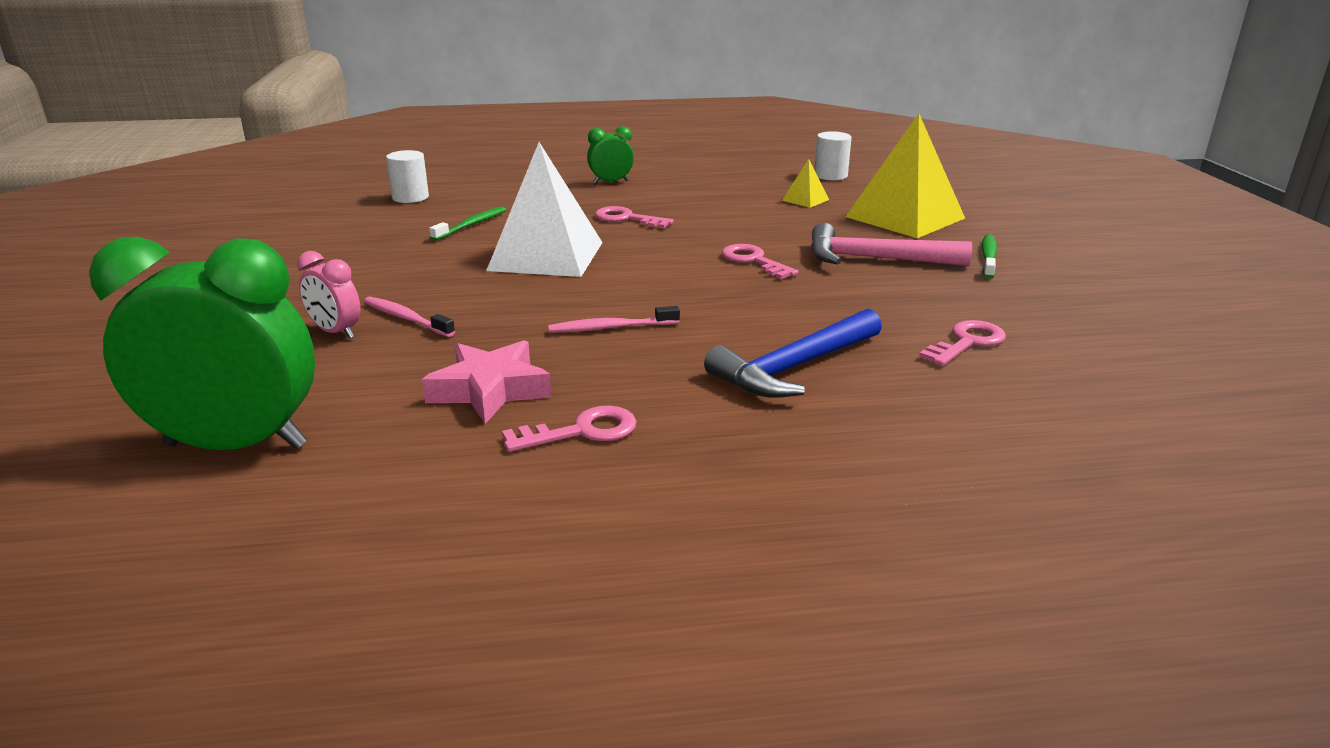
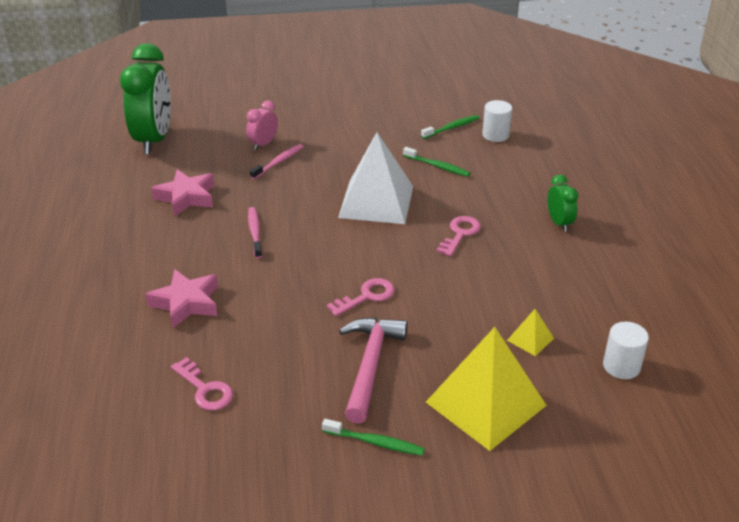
camera: 90 degrees right, 10 degrees up
pink key [502,406,637,452] -> none
blue hammer [704,309,882,398] -> pink star [145,269,218,328]
none -> green toothbrush [421,115,479,139]

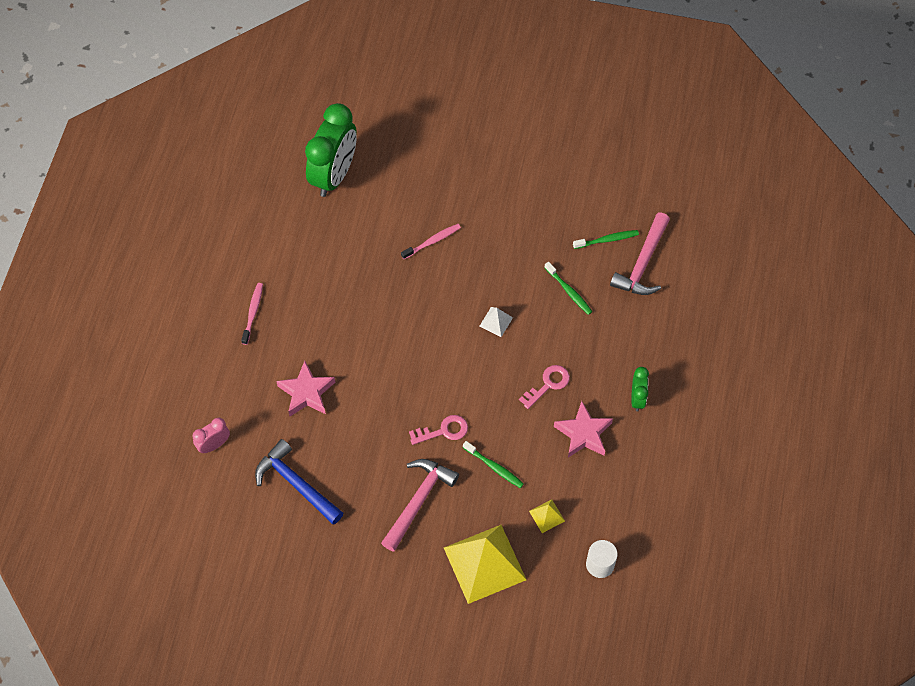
camera: 20 degrees right, 25 degrees up
pink star [151,169,214,216] -> pink star moved to [554,401,613,458]
pink key [171,357,233,411] -> blue hammer [255,439,343,525]
pink clock [246,100,278,150] -> pink clock moved to [193,418,230,453]
pink toothbrush [248,207,262,259] -> pink toothbrush moved to [241,283,263,345]
green toothbrush [322,419,425,456] -> green toothbrush moved to [463,441,524,488]
white pyramid [338,132,413,224] -> white pyramid [479,307,513,337], size x0.43
white cylinder [482,100,512,142] -> pink hammer [610,213,670,295]

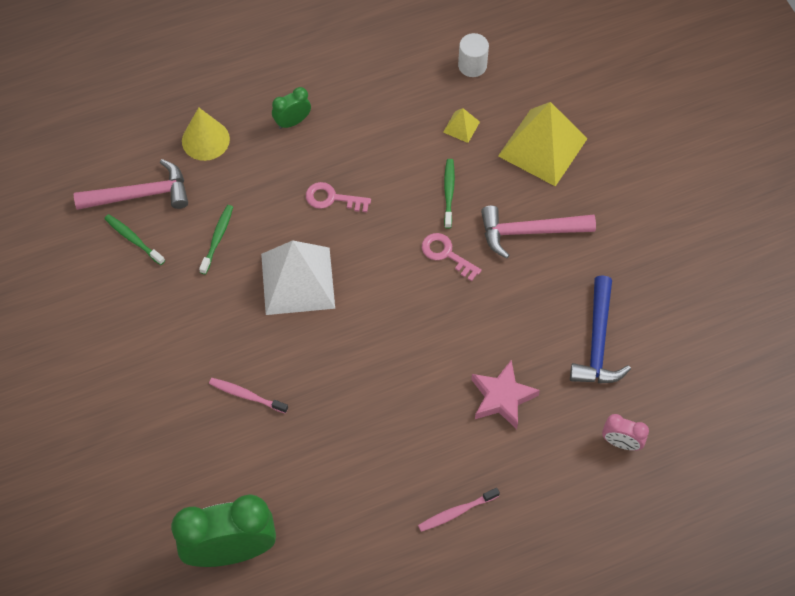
camera: 125 degrees left, 0 degrees up
white pyramid [479,307,513,337] -> white pyramid [261,240,335,315], size x2.34
pink star [554,401,613,458] -> none
none -> yellow cone [182,107,230,161]

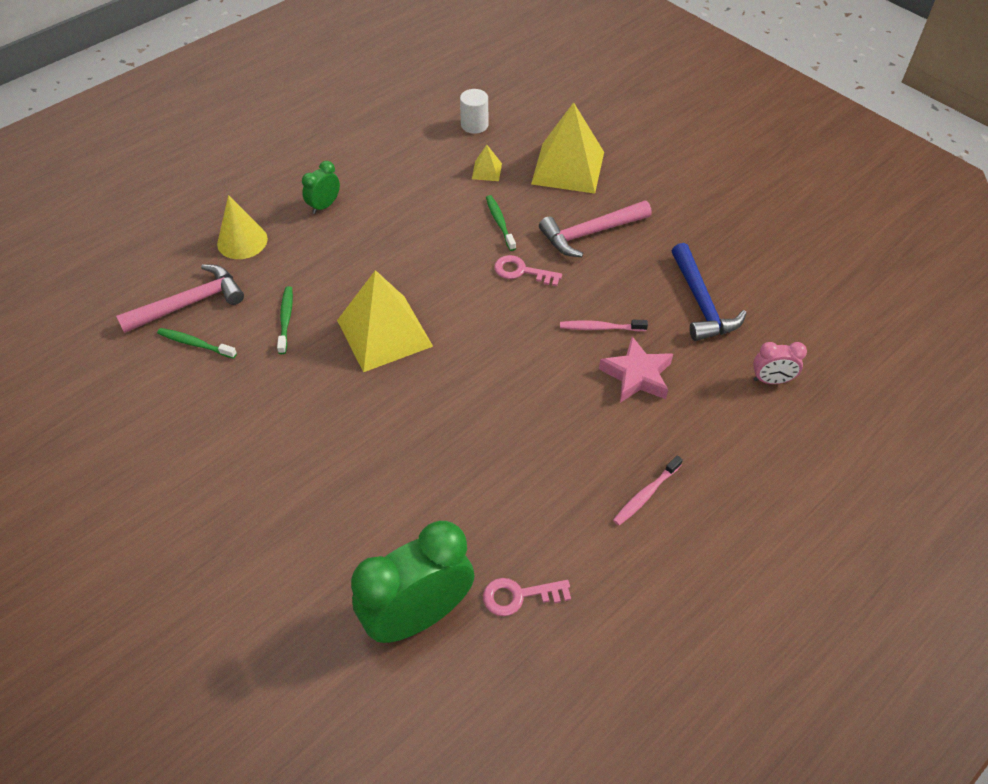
camera: 20 degrees left, 10 degrees down
pink toothbrush [209,378,288,414] -> pink toothbrush moved to [560,320,648,331]
white pyramid [261,240,335,315] -> yellow pyramid [337,270,433,372]
pink key [306,182,371,212] -> pink key moved to [483,578,571,616]

